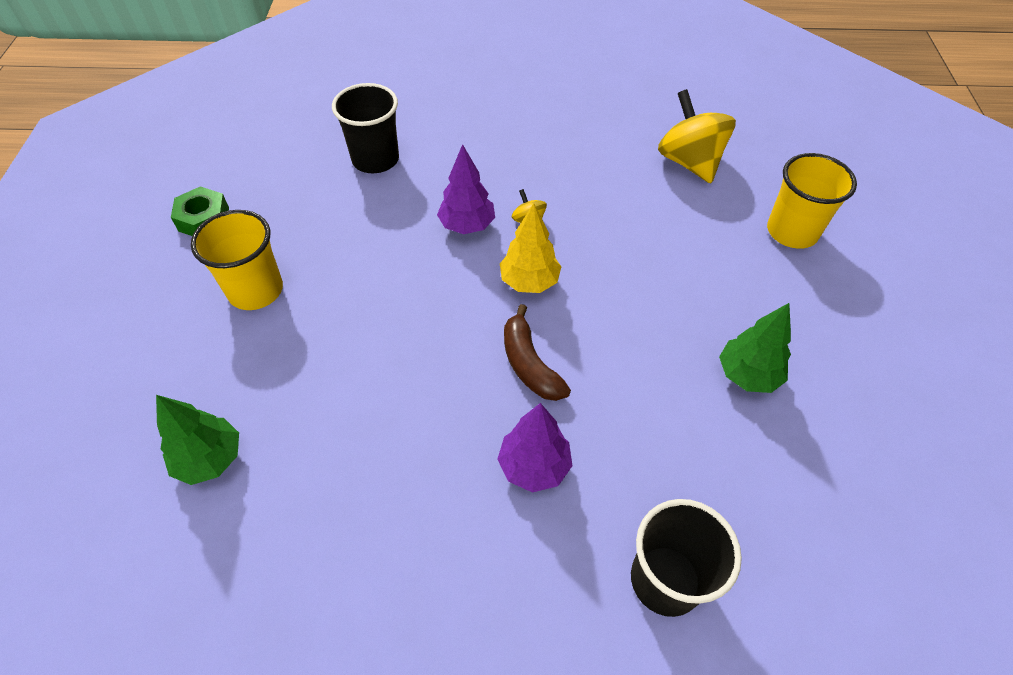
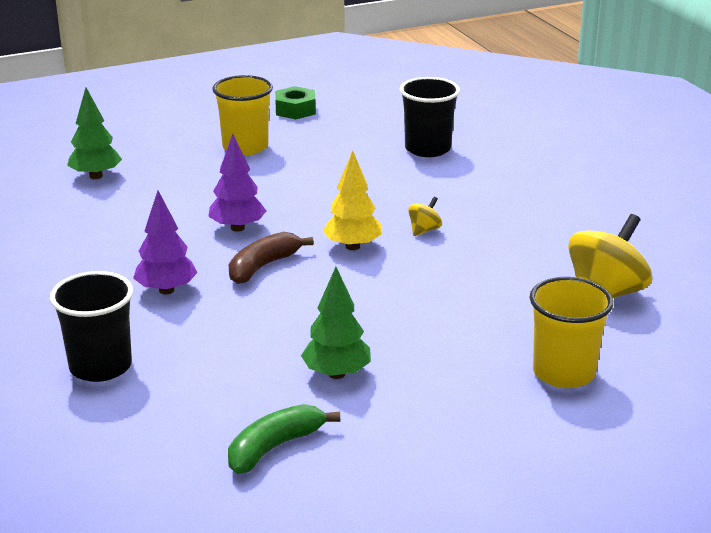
camera: 65 degrees right, 25 degrees down
purple tree [437,144,495,234] -> purple tree moved to [208,134,266,232]
none -> green banana [228,404,340,474]

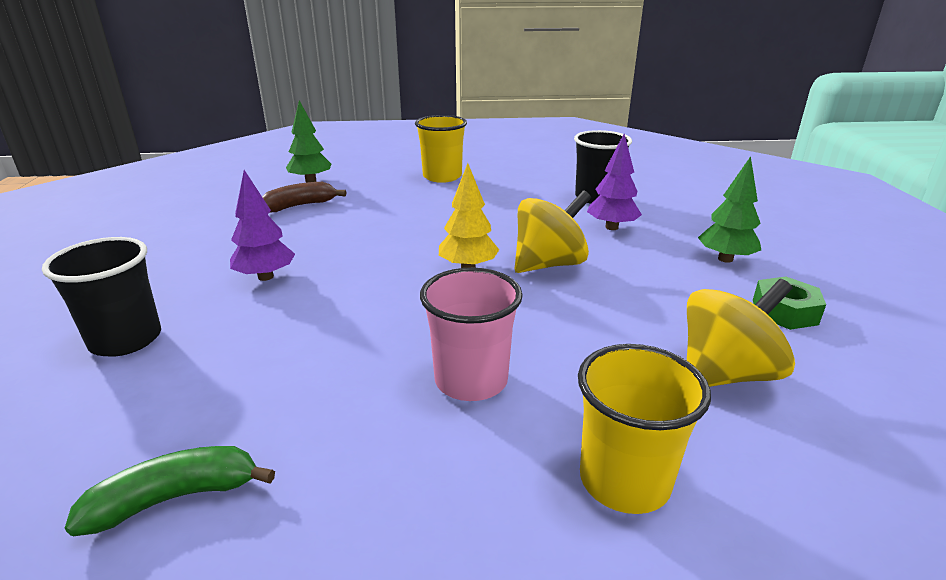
camera: 20 degrees right, 0 degrees up
purple tree [208,134,266,232] -> purple tree moved to [587,134,642,230]
brown banana [228,232,314,284] -> brown banana moved to [262,182,346,213]
green nut [275,86,316,119] -> green nut moved to [753,277,826,330]
green tree [301,267,371,379] -> green tree moved to [698,156,761,263]
yellow spinning top [408,197,442,236] -> yellow spinning top [515,190,591,273], size x2.19
none -> pink cup [420,268,523,401]

